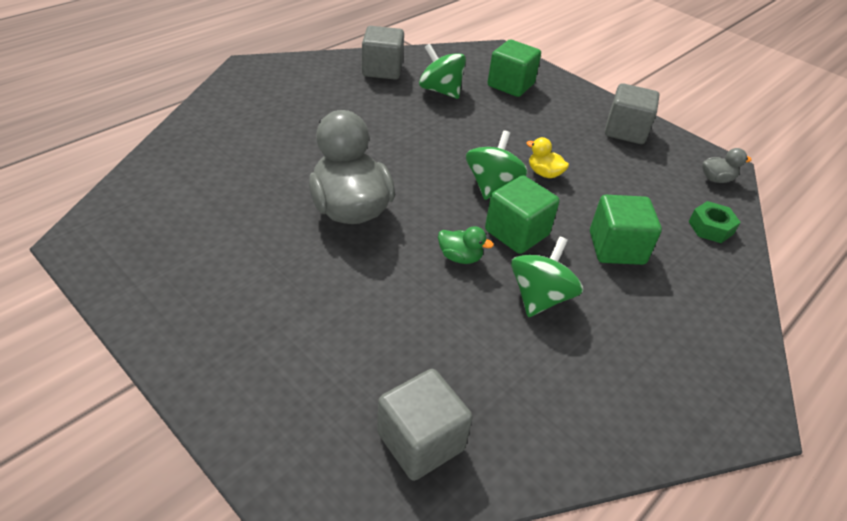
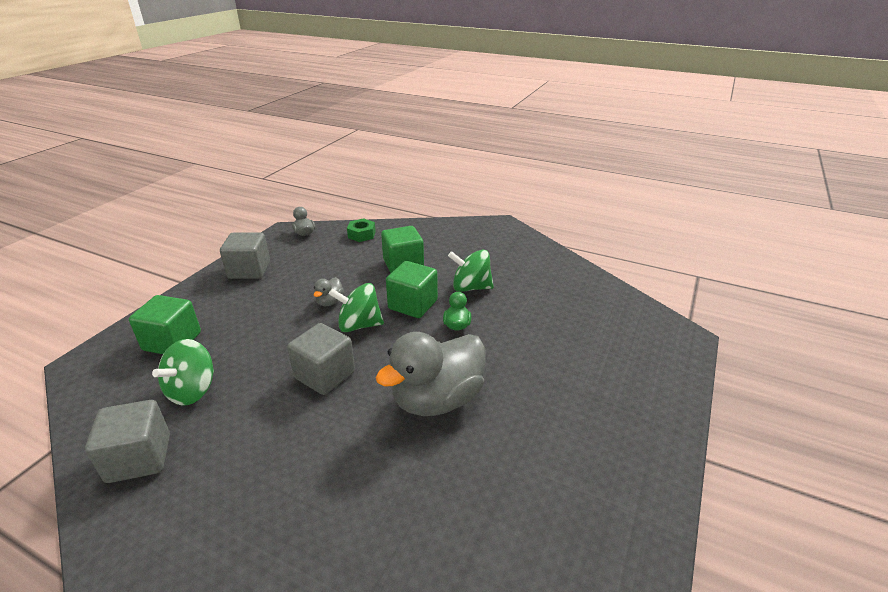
camera: 105 degrees left, 10 degrees down
grey cube [377,369,473,481] -> grey cube moved to [287,323,355,395]
yellow duck [526,137,569,178] -> grey duck [314,277,344,306]

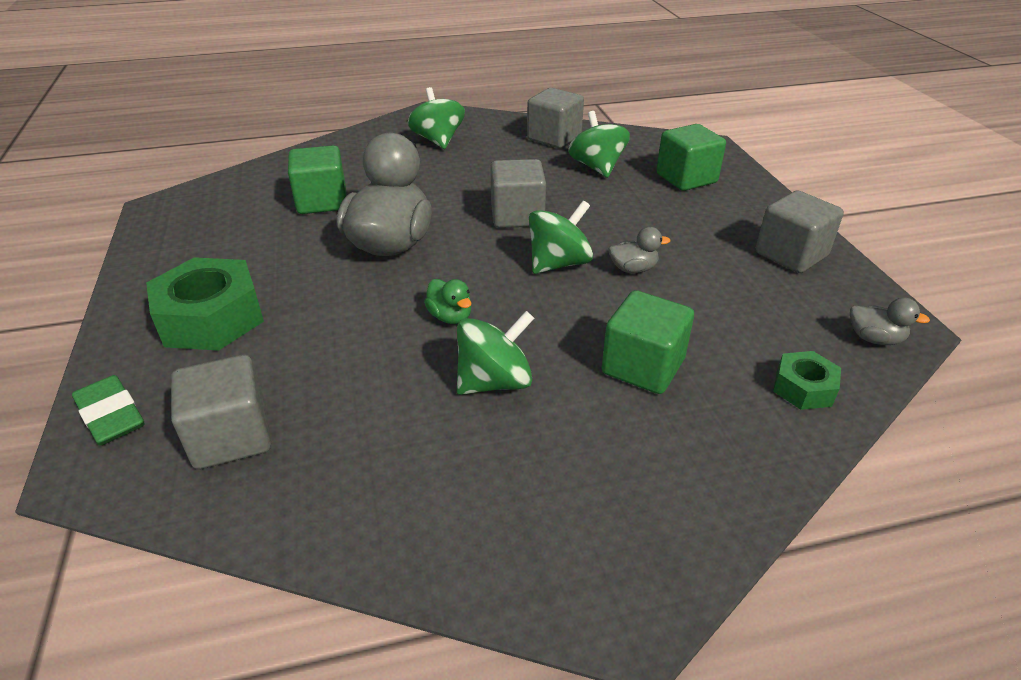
camera: 140 degrees right, 5 degrees up
grey duck [314,277,344,306] -> grey duck turned 105 degrees clockwise [609,227,670,273]
green cube [386,261,438,318] -> green cube moved to [288,145,347,214]
none -> green eraser [72,375,144,446]
none -> green nut [146,257,264,351]
none -> grey cube [171,355,271,469]
none -> green spinning top [408,87,465,149]

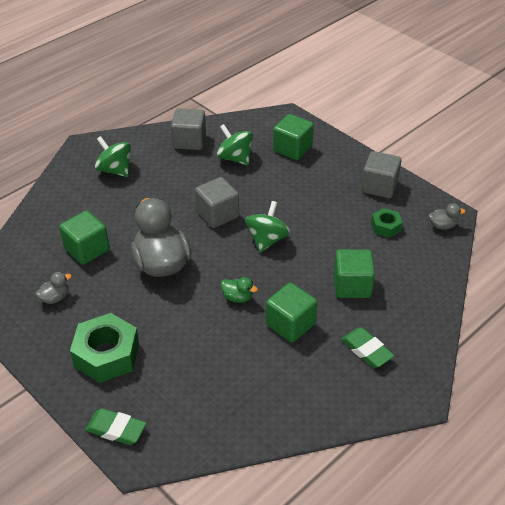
camera: 30 degrees left, 5 degrees up
grey cube [171,355,271,469] -> none
green spinning top [457,311,534,395] -> green cube [266,282,317,343]
grey duck [609,227,670,273] -> grey duck moved to [35,272,72,304]
green nut [773,351,841,410] -> green nut moved to [371,208,403,238]
none -> green eraser [341,327,394,368]

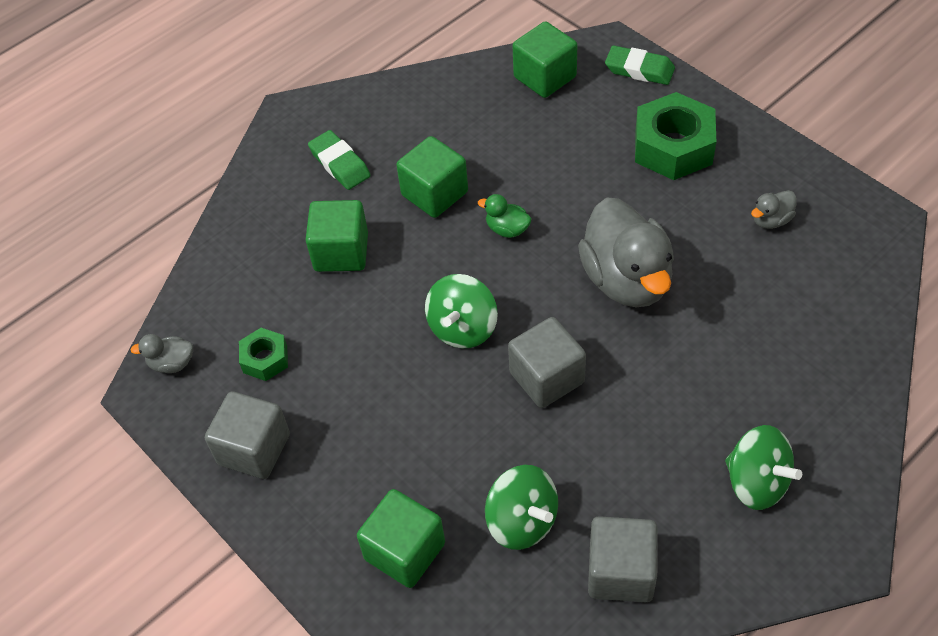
camera: 175 degrees left, 10 degrees up
green cube [59,210,110,265] -> green cube moved to [513,21,577,98]

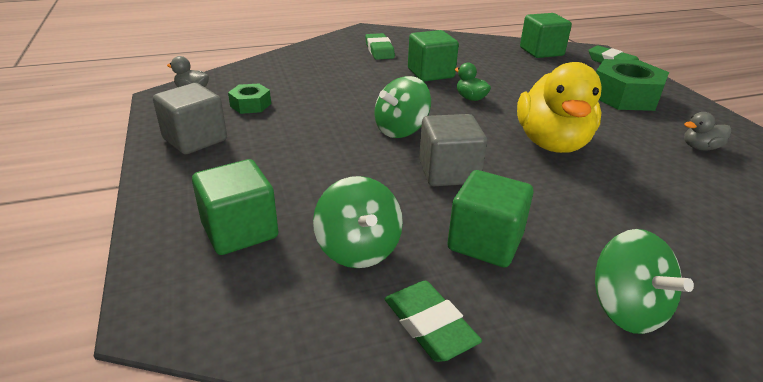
camera: 20 degrees right, 20 degrees down
green cube [306,200,368,272] -> green cube moved to [447,170,534,267]
grey duck [578,197,674,307] -> yellow duck [517,62,602,153]
grey cube [588,516,658,602] -> green eraser [385,281,482,362]

